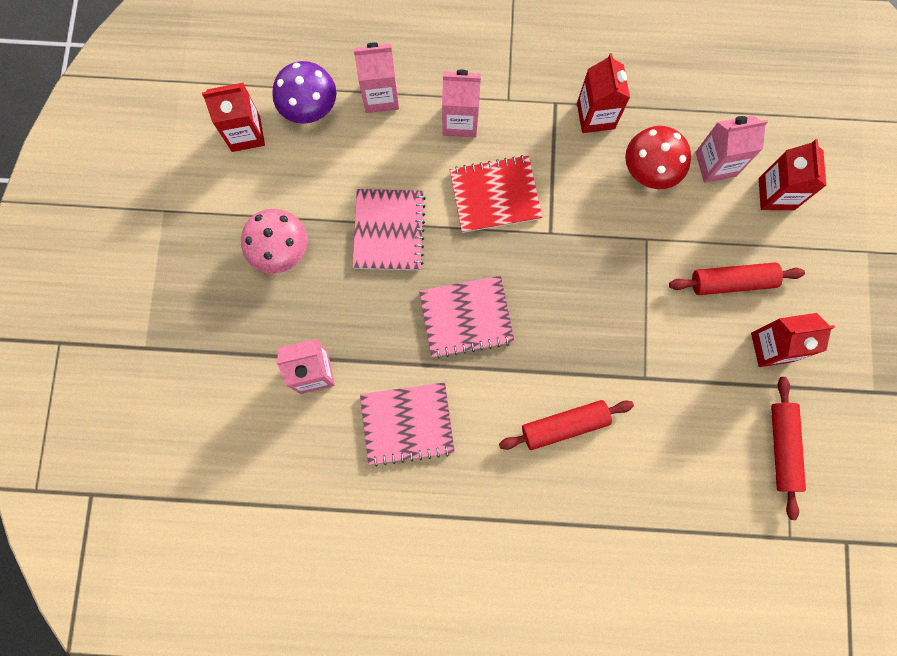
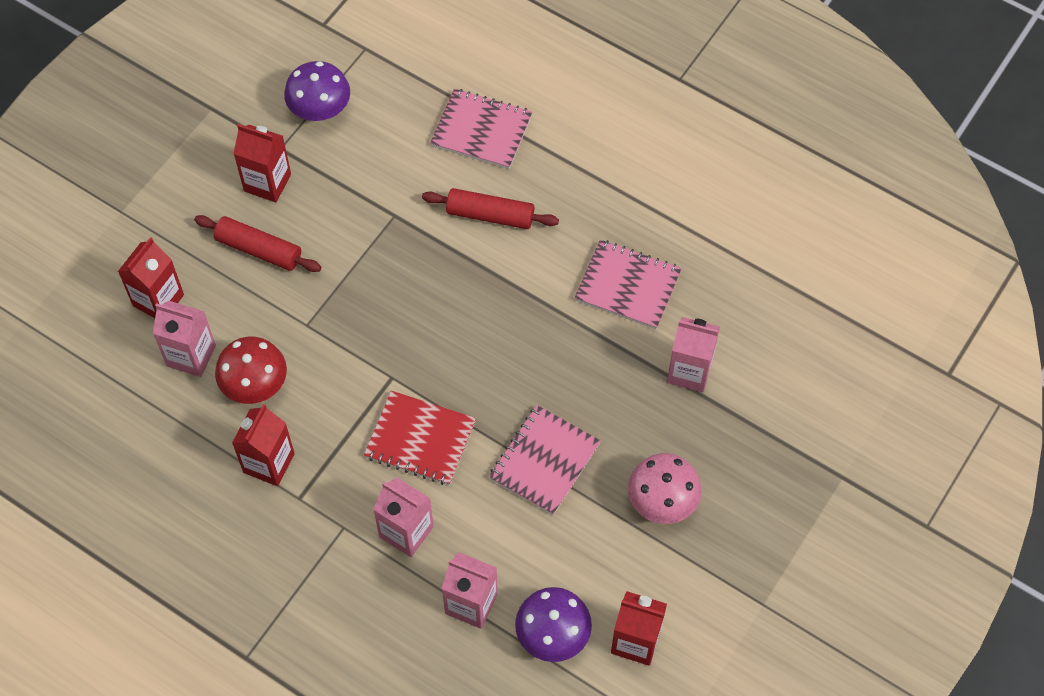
camera: 150 degrees left, 15 degrees down
pink notebook [419,276,515,359] -> pink notebook moved to [430,89,532,169]
red rolling pin [771,377,806,520] -> purple mushroom [284,61,350,121]

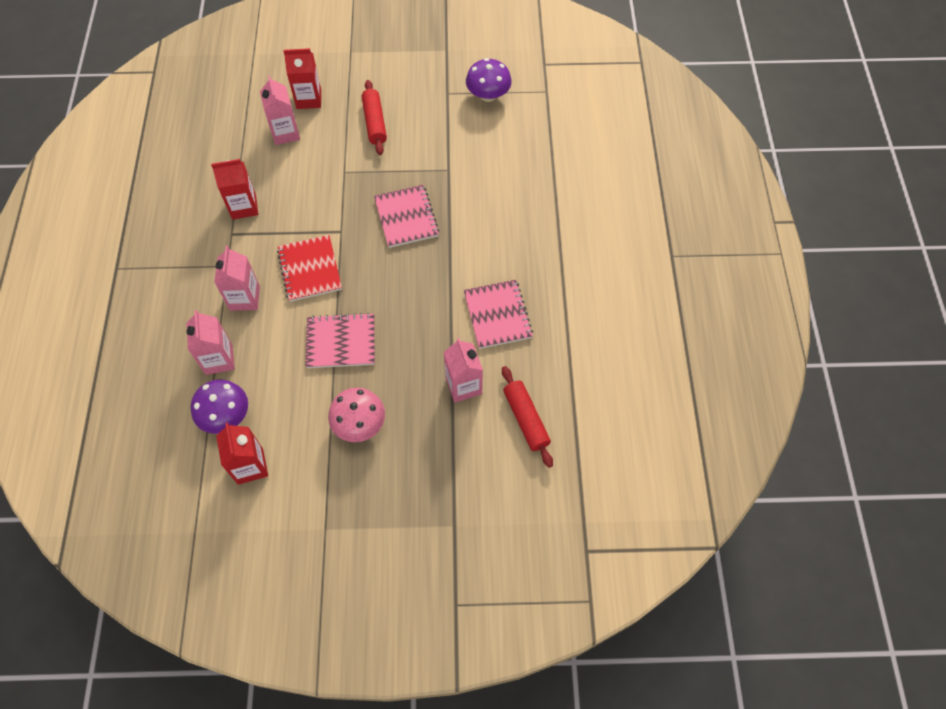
camera: 55 degrees right, 0 degrees up
red mushroom [215,337,287,404] -> none
red carton [233,124,291,202] -> none
red rolling pin [422,188,559,229] -> red rolling pin moved to [502,366,553,468]
pink notebook [430,89,532,169] -> pink notebook moved to [374,185,439,248]

